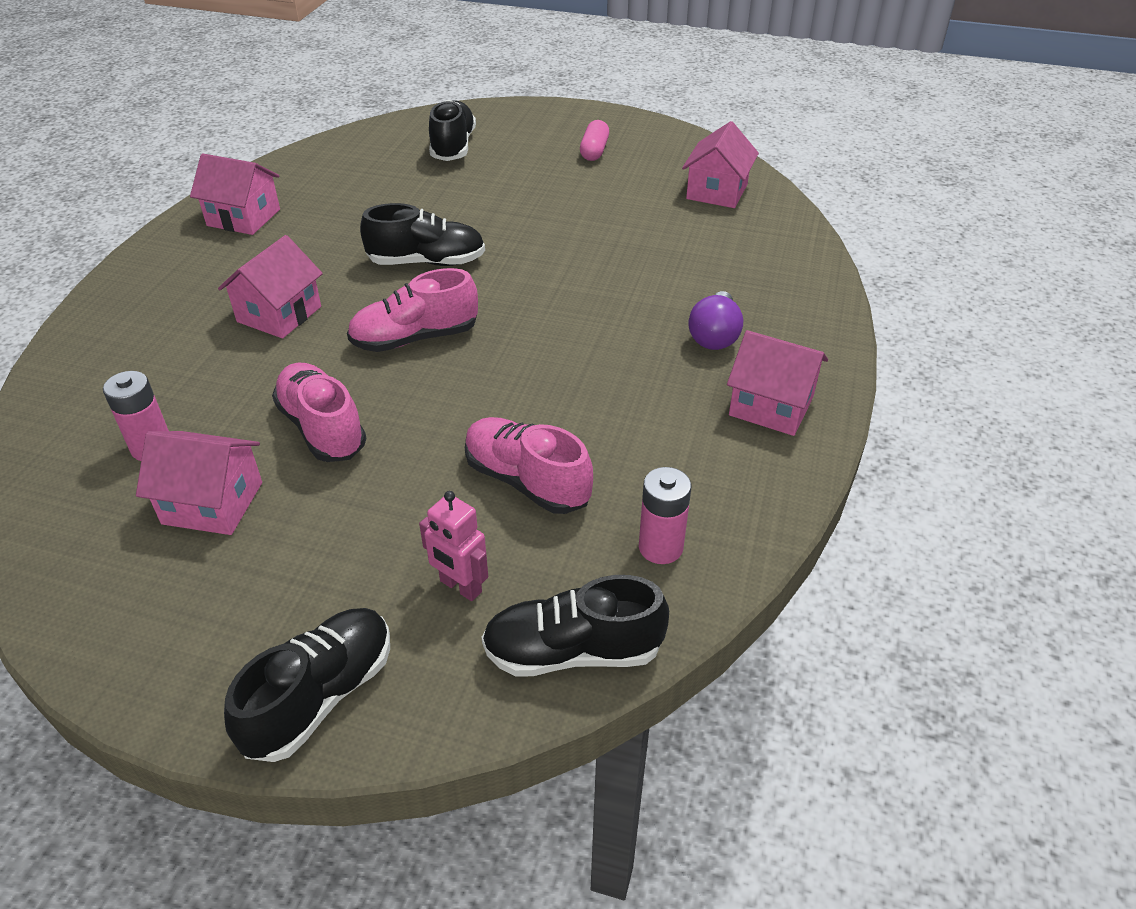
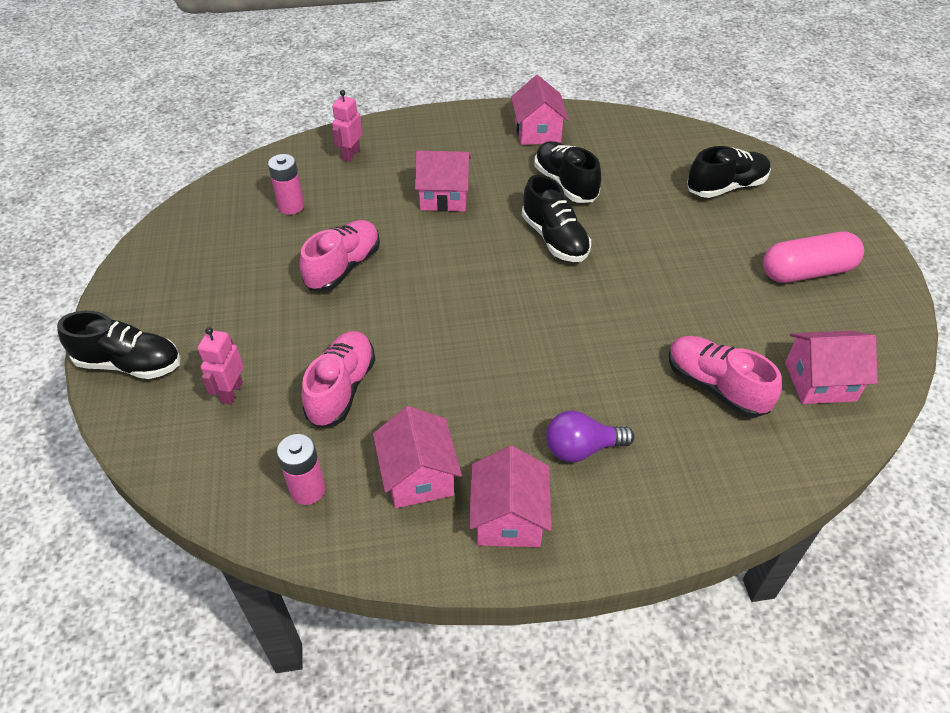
camera: 65 degrees right, 5 degrees up
pink house [136,431,262,535] -> pink house moved to [373,406,462,508]
pink shoe [347,268,478,352] -> pink shoe moved to [669,336,782,418]
black shoe [481,575,669,677] -> black shoe moved to [534,141,601,203]
pink capsule [580,120,609,161] -> pink capsule [763,231,864,283], size x1.68
none -> pink robot [332,90,363,162]

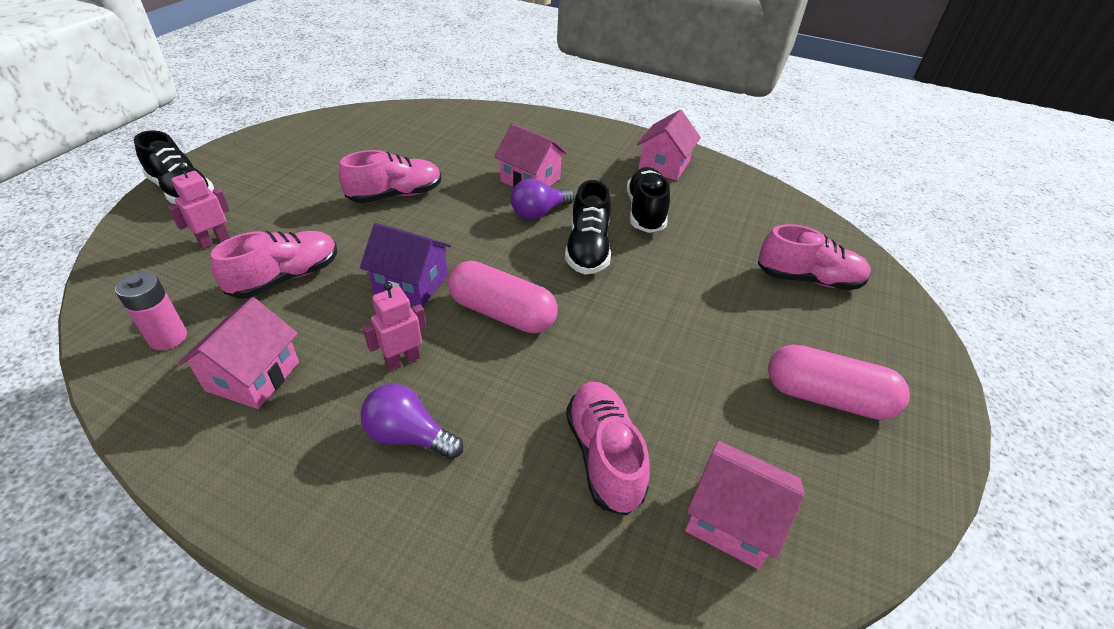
camera: 30 degrees right, 5 degrees down
pink battery [268,154,304,215] -> none
pink robot [332,90,363,162] -> pink robot moved to [363,282,427,371]
pink house [469,446,552,547] -> none
black shoe [687,146,771,198] -> pink shoe [757,224,871,290]
none -> purple house [360,223,451,307]
none -> pink capsule [448,261,557,333]
none -> purple light bulb [511,178,575,220]

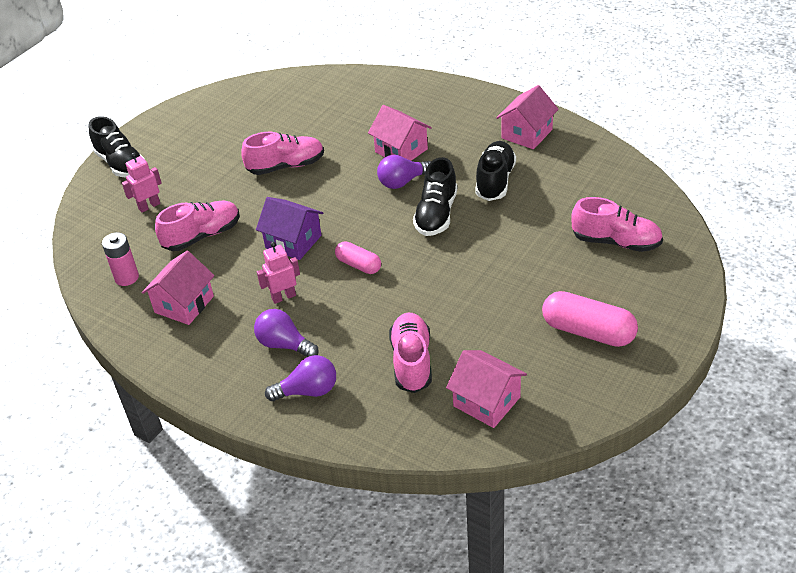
camera: 15 degrees right, 0 degrees up
pink capsule [448,261,557,333] -> pink capsule [335,241,381,274], size x0.60
none -> purple light bulb [265,355,336,401]

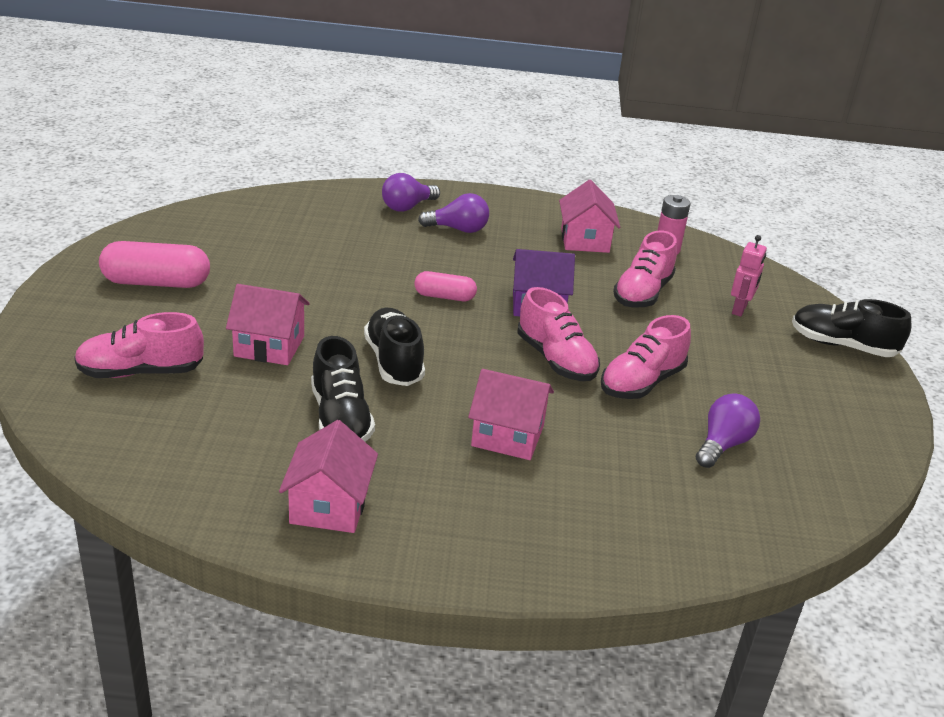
camera: 145 degrees right, 10 degrees down
pink robot [257,242,300,304] -> none
purple light bulb [377,155,431,189] -> purple light bulb moved to [696,394,760,468]
pink shoe [389,313,432,393] -> pink shoe moved to [517,287,600,381]
pink house [446,350,527,428] -> pink house moved to [226,284,310,365]

